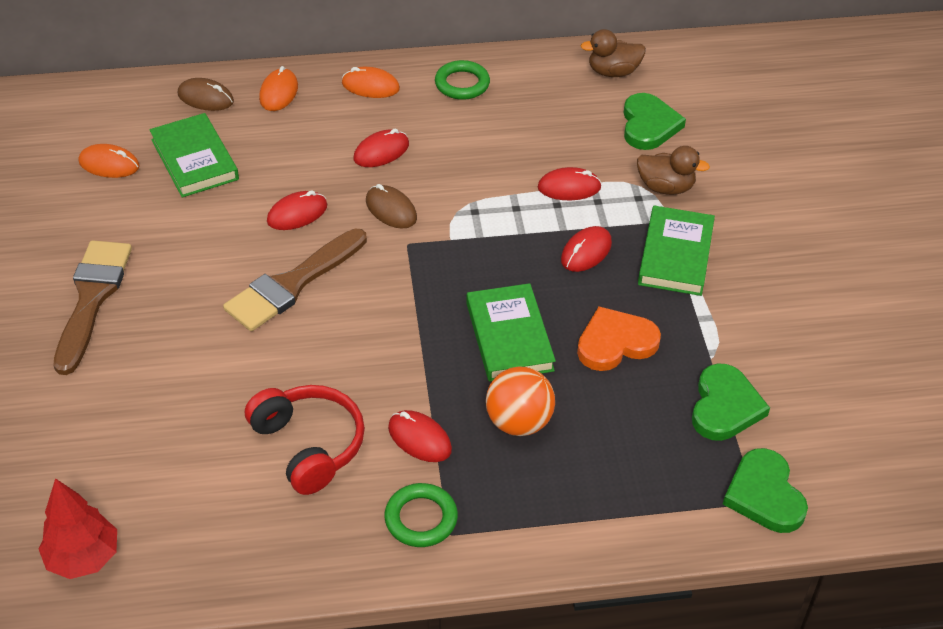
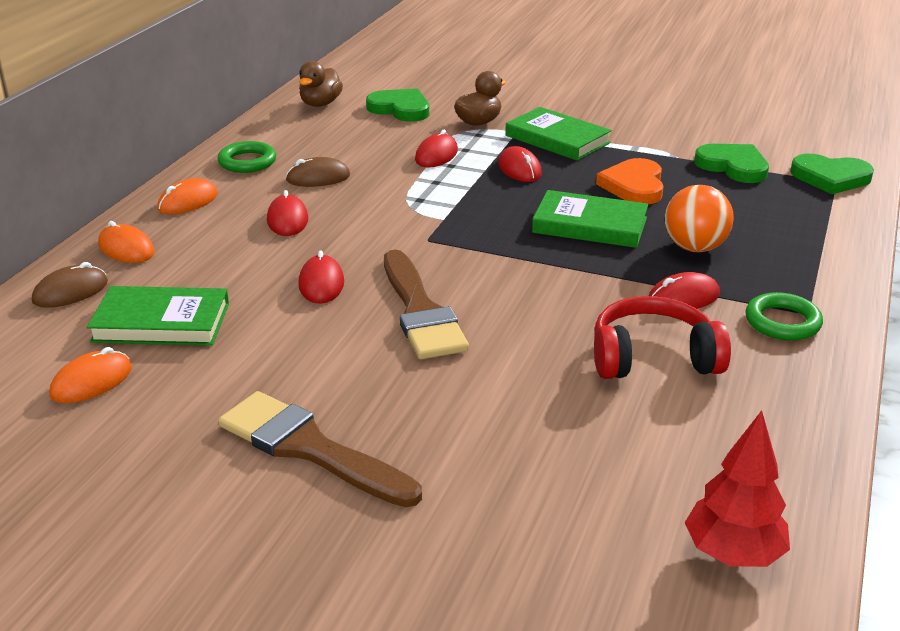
camera: 60 degrees left, 15 degrees down
brown mouse [366,184,417,229] -> brown mouse moved to [286,157,350,187]

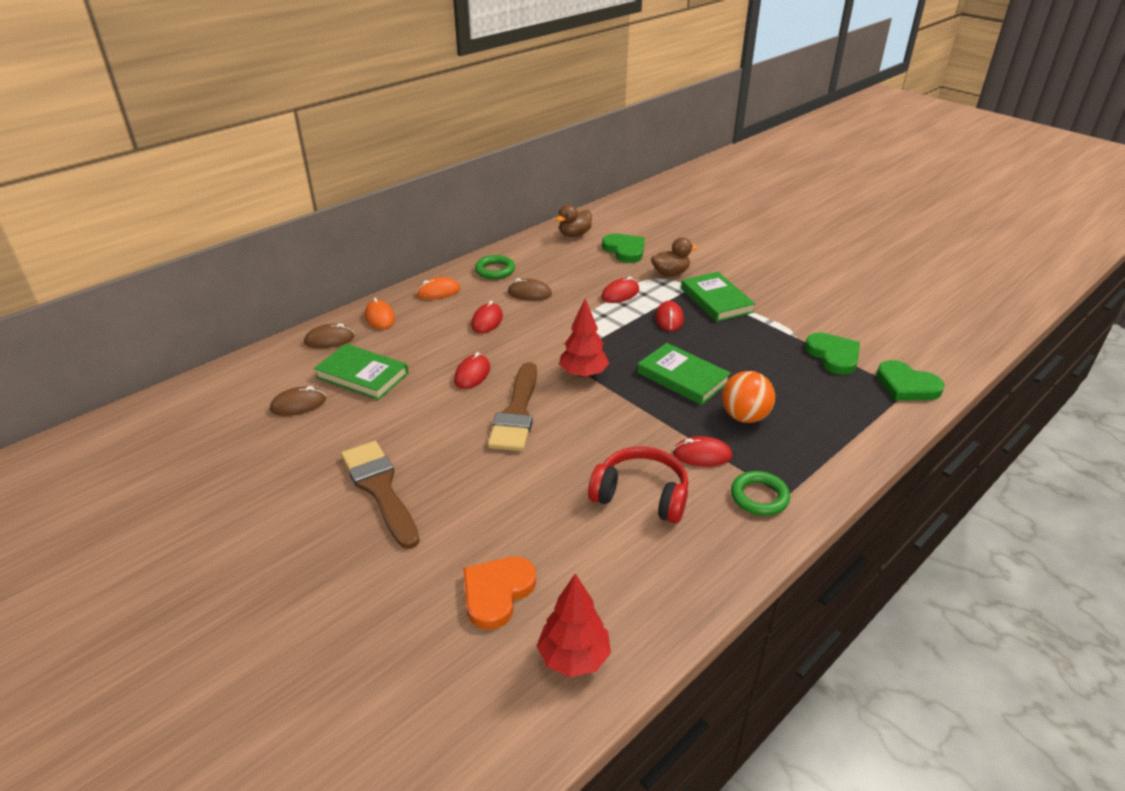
camera: 25 degrees right, 5 degrees up
orange mouse [49,347,132,403] -> brown mouse [270,386,326,416]
orange heart [596,158,664,204] -> orange heart moved to [463,557,536,630]
none -> red tree [559,299,609,378]

